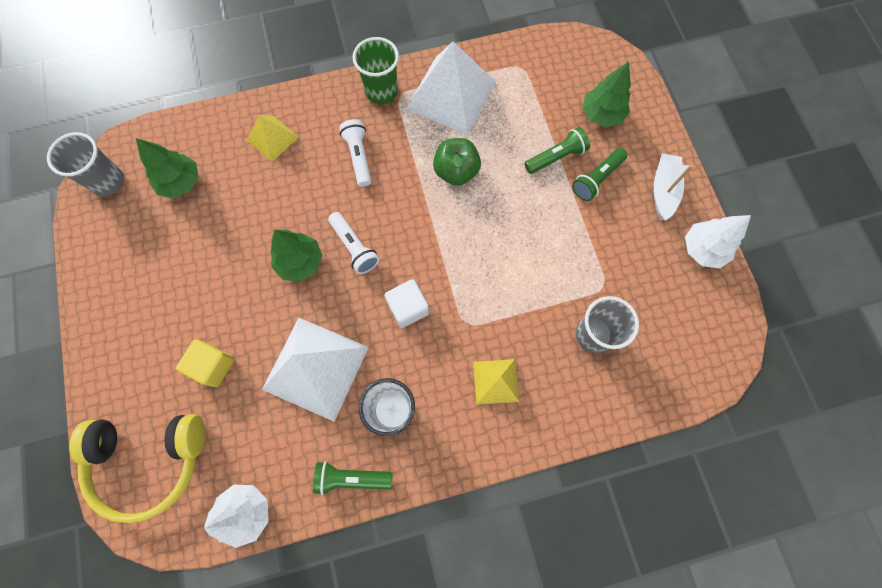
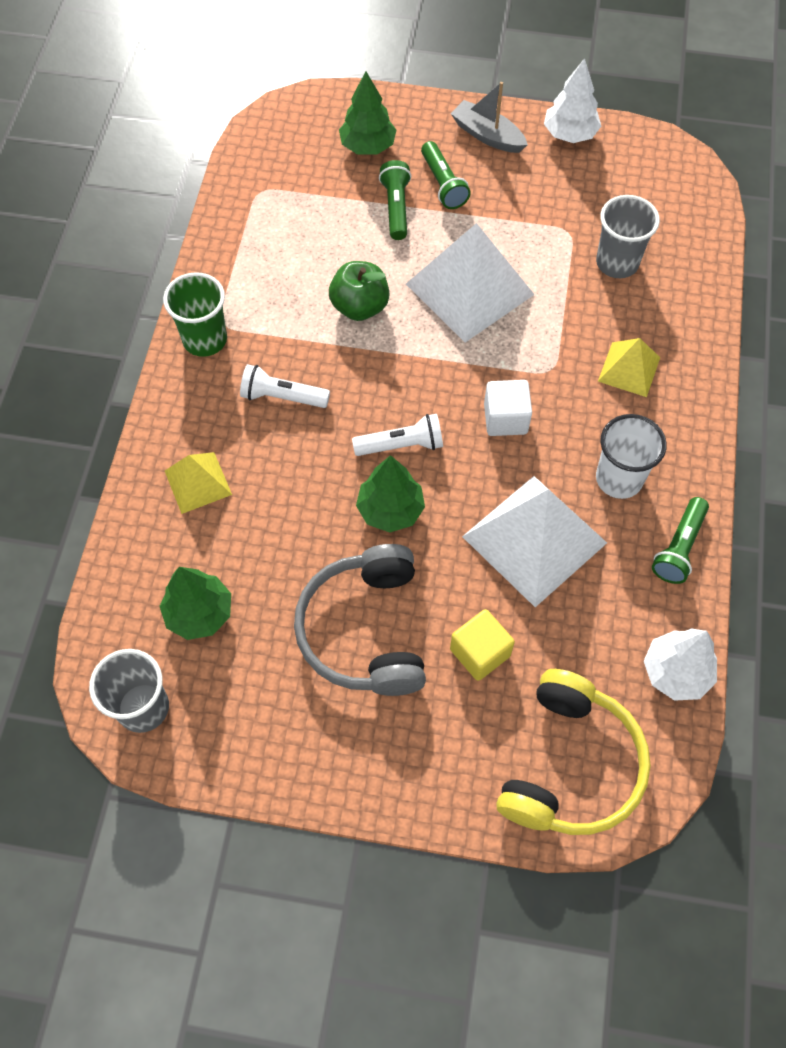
camera: 65 degrees left, 10 degrees down
white pyramid [406,42,496,135] -> white pyramid moved to [406,223,535,342]
white boat [654,153,693,221] -> grey boat [450,82,528,153]
none -> grey headphones [294,544,426,696]

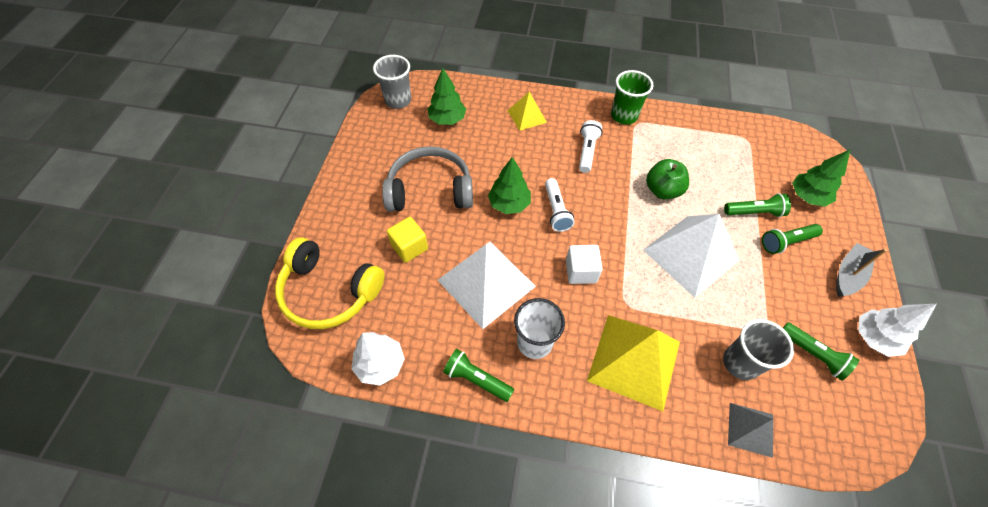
camera: 90 degrees right, 5 degrees down
yellow pyramid [598,338,660,397] -> yellow pyramid [587,315,680,411], size x1.89
none -> grey pyramid [728,403,773,458]
none -> green flashlight [783,322,859,381]

